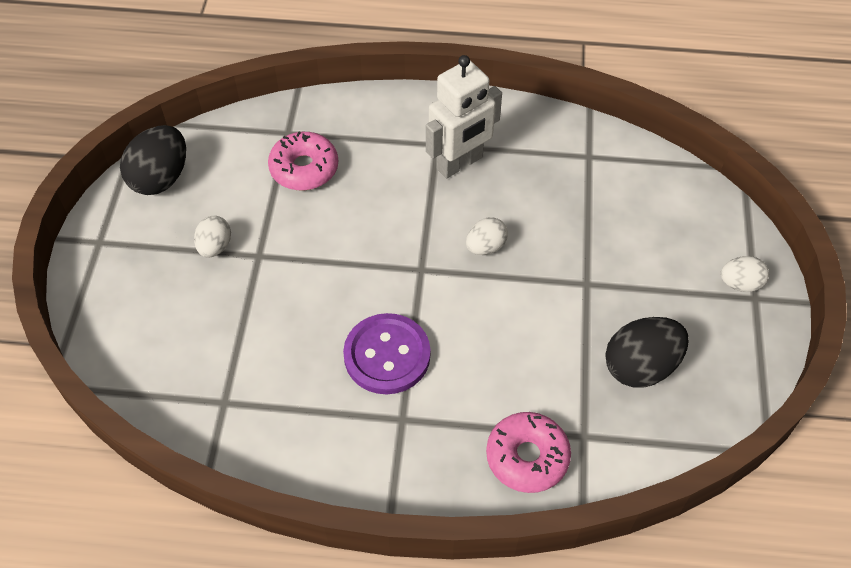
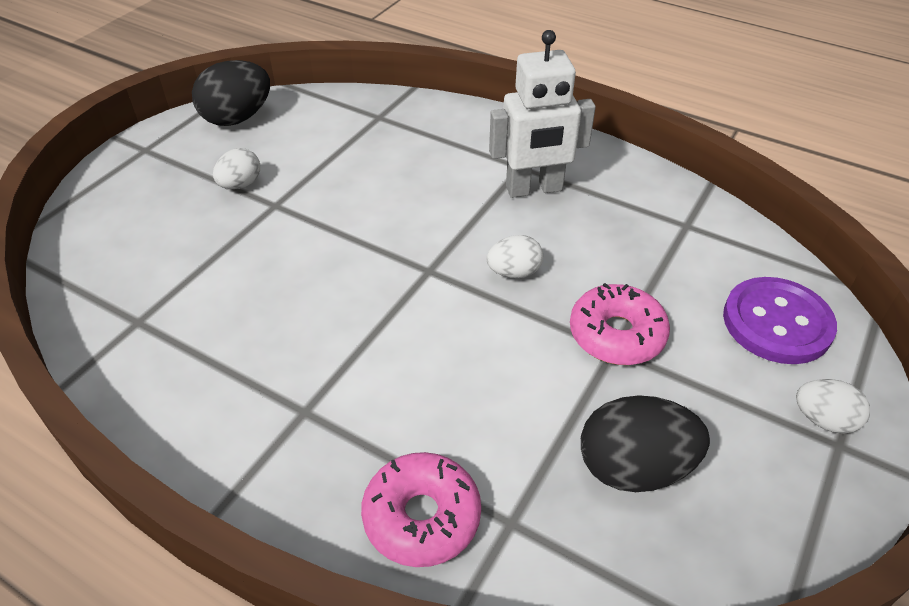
camera: 25 degrees right, 10 degrees down
pink donut [268,131,338,191] -> pink donut moved to [570,283,670,365]
purple button [343,313,430,394] -> purple button moved to [723,277,837,364]

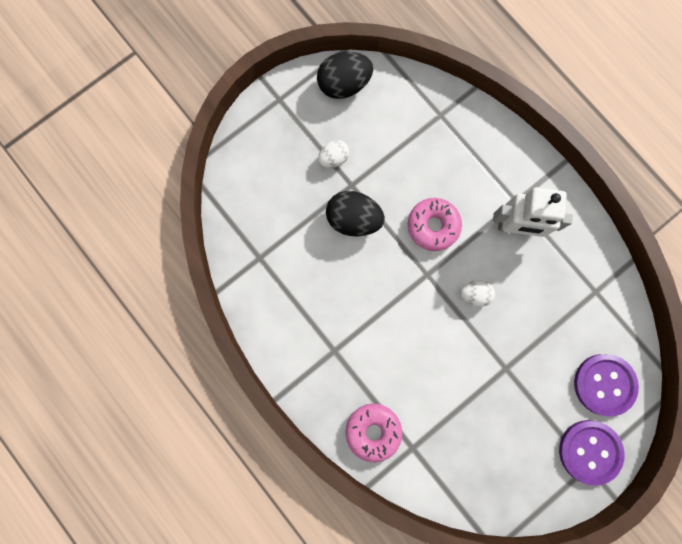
camera: 20 degrees right, 35 degrees up
pink donut [570,283,670,365] -> pink donut moved to [408,198,462,251]
black egg [581,395,710,492] -> black egg moved to [326,191,385,236]
white egg [796,379,870,433] -> purple button [559,420,625,486]

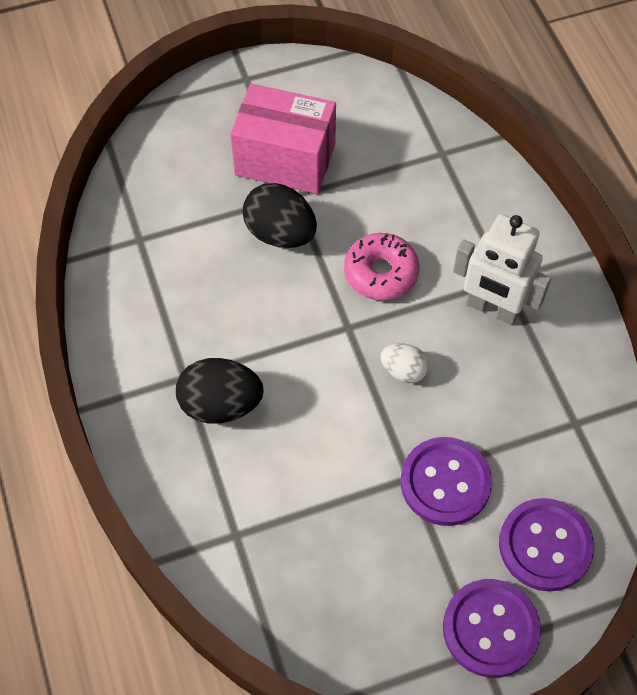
camera: 20 degrees right, 20 degrees down
black egg [317,52,373,99] -> black egg moved to [176,358,264,424]
white egg [318,140,349,168] -> pink box [230,84,336,194]
pink donut [346,404,402,462] -> none
none -> purple button [401,437,492,526]

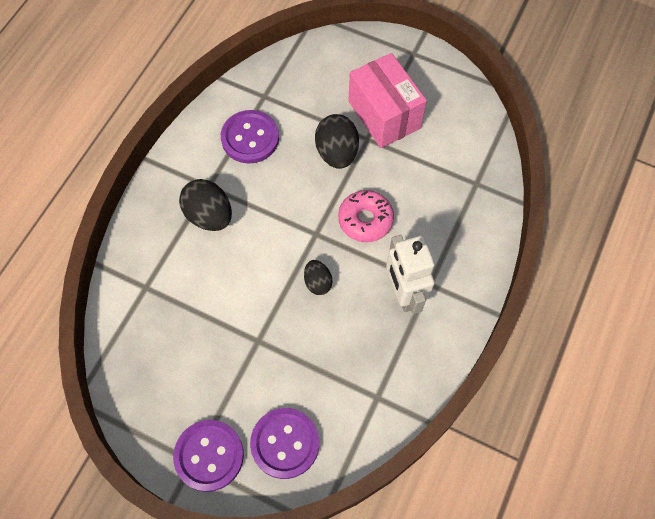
camera: 45 degrees right, 5 degrees up
white egg [380,343,429,383] -> black egg [304,260,333,295]
purple button [401,437,492,526] -> purple button moved to [221,110,279,163]

